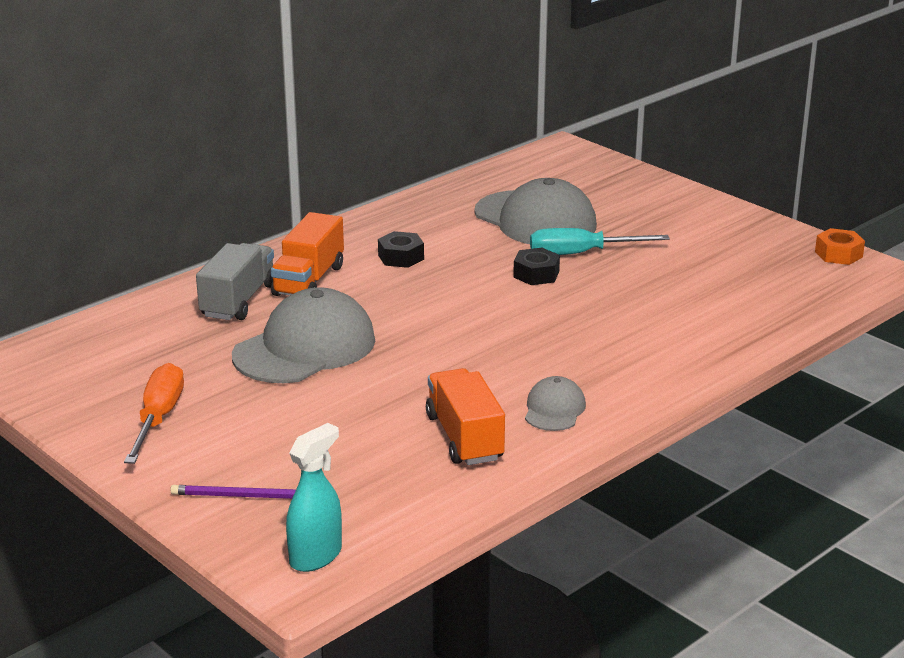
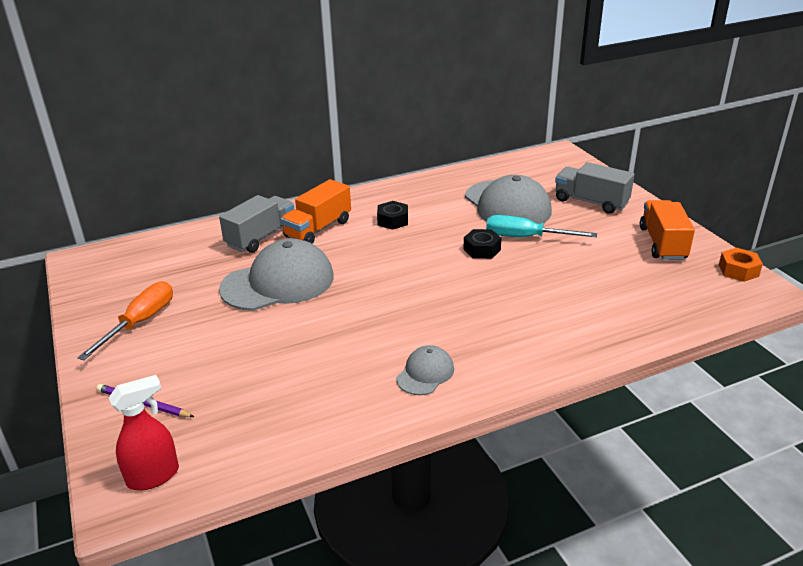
camera: 20 degrees right, 5 degrees up
turquoise spray bottle [286,423,342,572] -> red spray bottle [109,375,179,490]
orange truck [426,368,505,465] -> orange truck moved to [640,200,695,260]
none -> grey truck [555,162,635,214]

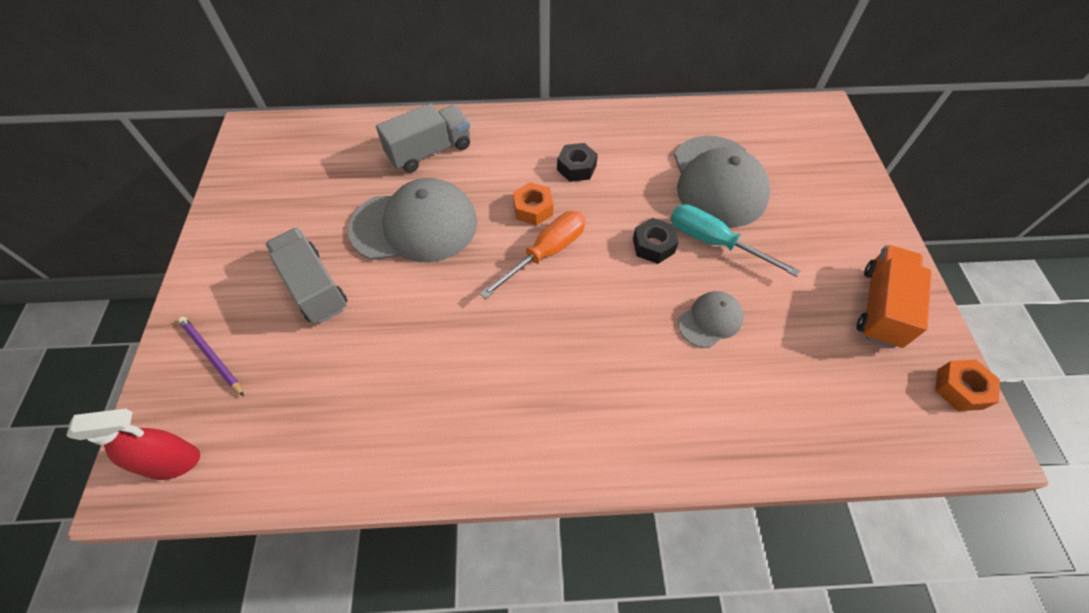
camera: 20 degrees right, 25 degrees up
orange screwdriver [77,281,173,360] -> orange screwdriver moved to [479,211,585,299]
orange truck [281,179,351,244] -> none
grey cap [396,345,454,395] -> grey cap moved to [678,291,744,348]
grey truck [555,162,635,214] -> grey truck moved to [265,228,347,323]
none -> orange nut [513,182,553,226]

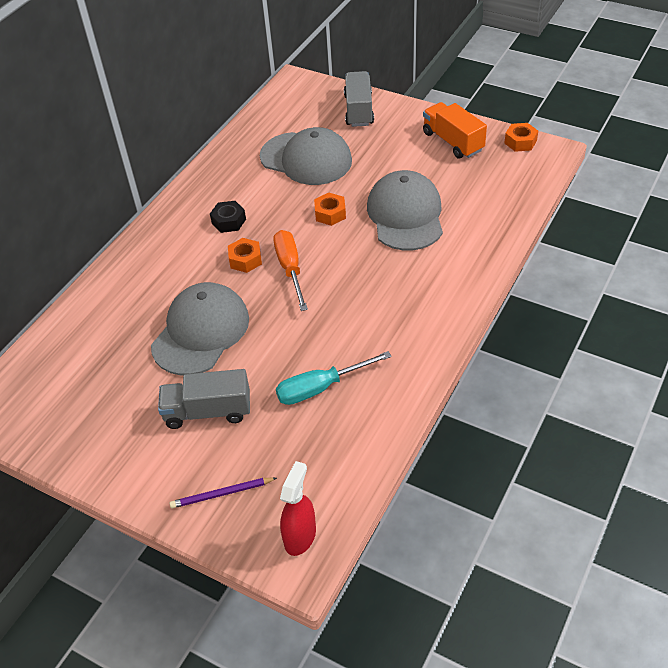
camera: 55 degrees left, 10 degrees down
grey truck [376,104,470,173] -> grey truck moved to [344,71,374,127]
black nut [633,218,678,264] -> orange nut [314,193,346,226]
turquoise screwdriver [670,204,801,277] -> turquoise screwdriver moved to [276,351,392,405]
grey cap [678,291,744,348] -> grey cap [367,170,443,251], size x2.03

